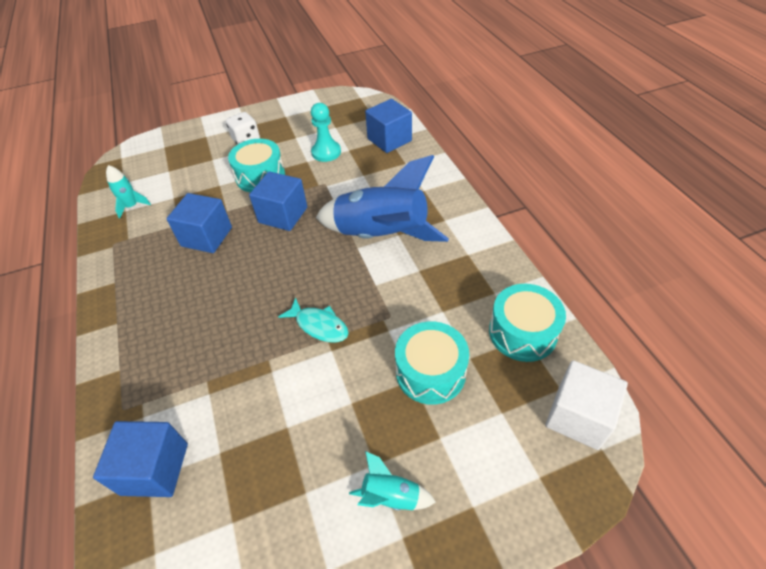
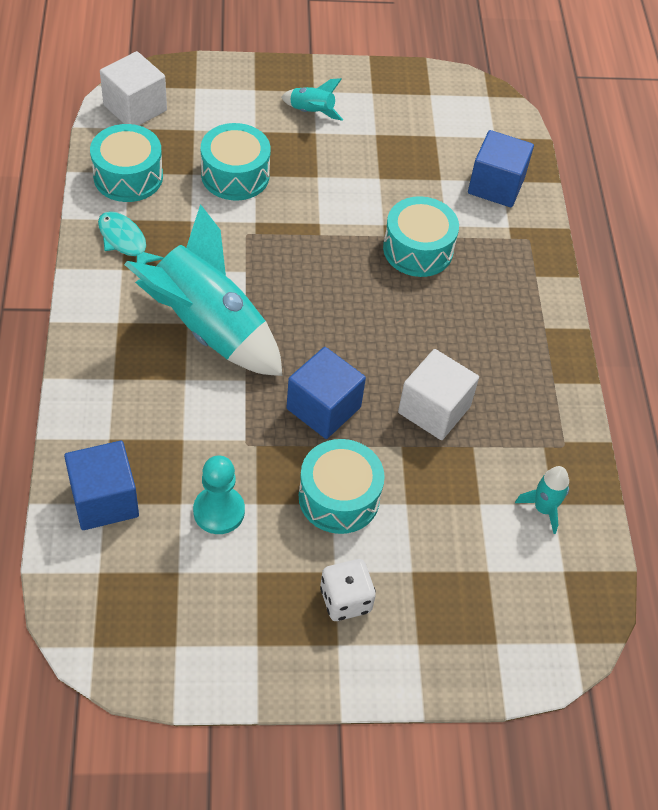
camera: 170 degrees left, 5 degrees up
blue cube [167,193,232,253] -> white cube [398,349,479,440]
turquoise fish [278,297,349,343] -> turquoise fish moved to [98,211,163,264]
blue rocket [316,155,449,242] -> turquoise rocket [124,204,283,376]
none -> turquoise drum [383,196,459,277]

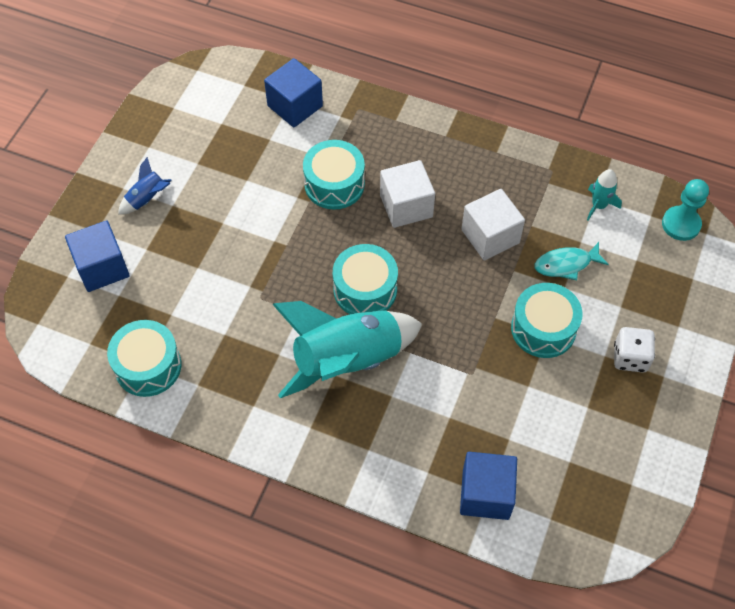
camera: 60 degrees left, 5 degrees up
turquoise fish [98,211,163,264] -> turquoise fish moved to [534,242,609,280]
white cube [100,51,167,125] -> white cube moved to [380,160,435,228]
turquoise pawn [193,456,245,534] -> turquoise pawn moved to [662,179,709,241]
turquoise drum [201,123,271,200] -> turquoise drum moved to [333,244,398,314]
turquoise rocket [281,78,343,121] -> blue rocket [118,157,172,215]
blue cube [286,347,366,439] -> blue cube moved to [65,220,130,292]

